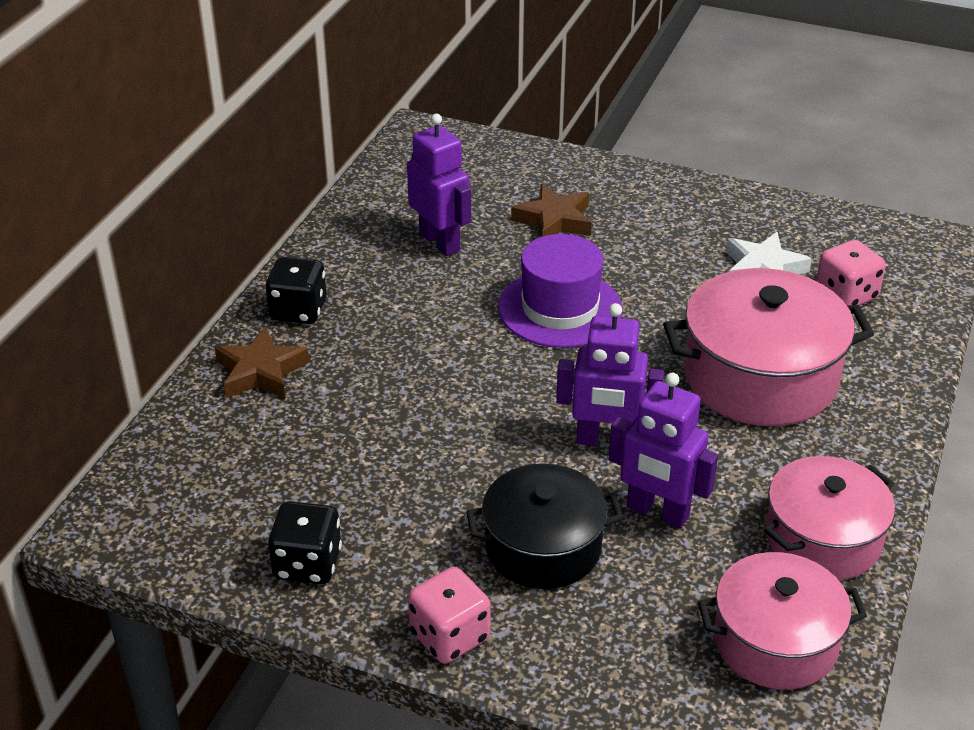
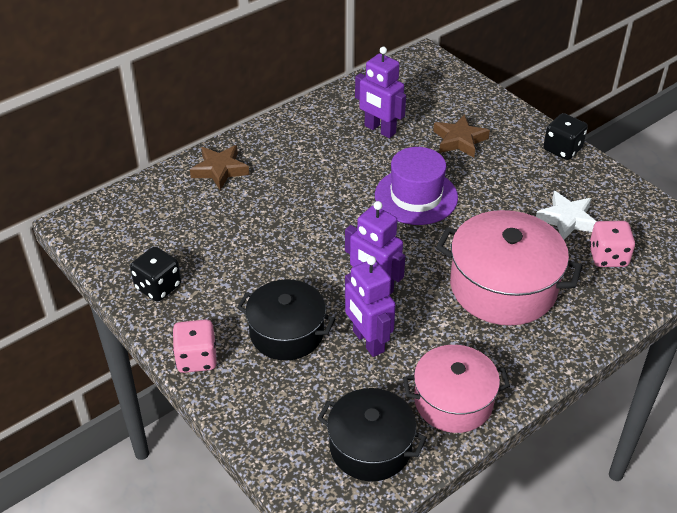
camera: 30 degrees right, 5 degrees up
black dice [265,257,327,324] -> black dice moved to [543,113,588,160]
purple robot [407,114,471,256] -> purple robot turned 135 degrees clockwise [355,47,406,138]
pink pot [698,552,867,689] -> black pot [317,388,427,481]

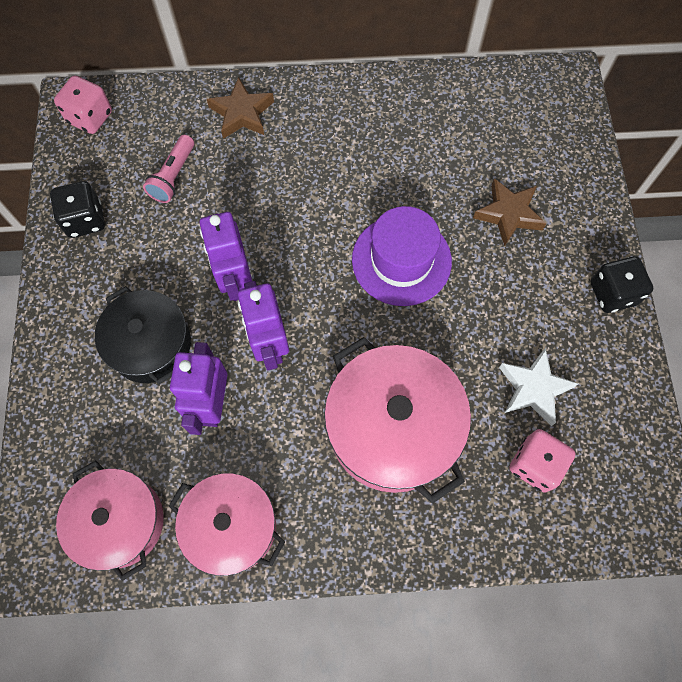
camera: 35 degrees right, 25 degrees up
pink dice [172,319,217,373] -> pink dice moved to [54,76,112,134]
black pot [317,388,427,481] -> pink pot [56,461,164,581]
purple robot [355,47,406,138] -> purple robot moved to [200,212,252,301]
none -> pink flashlight [143,135,194,203]

